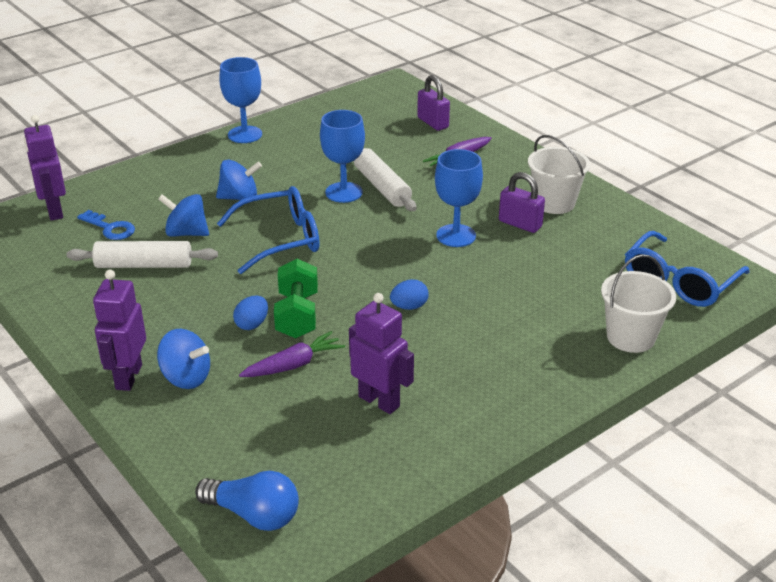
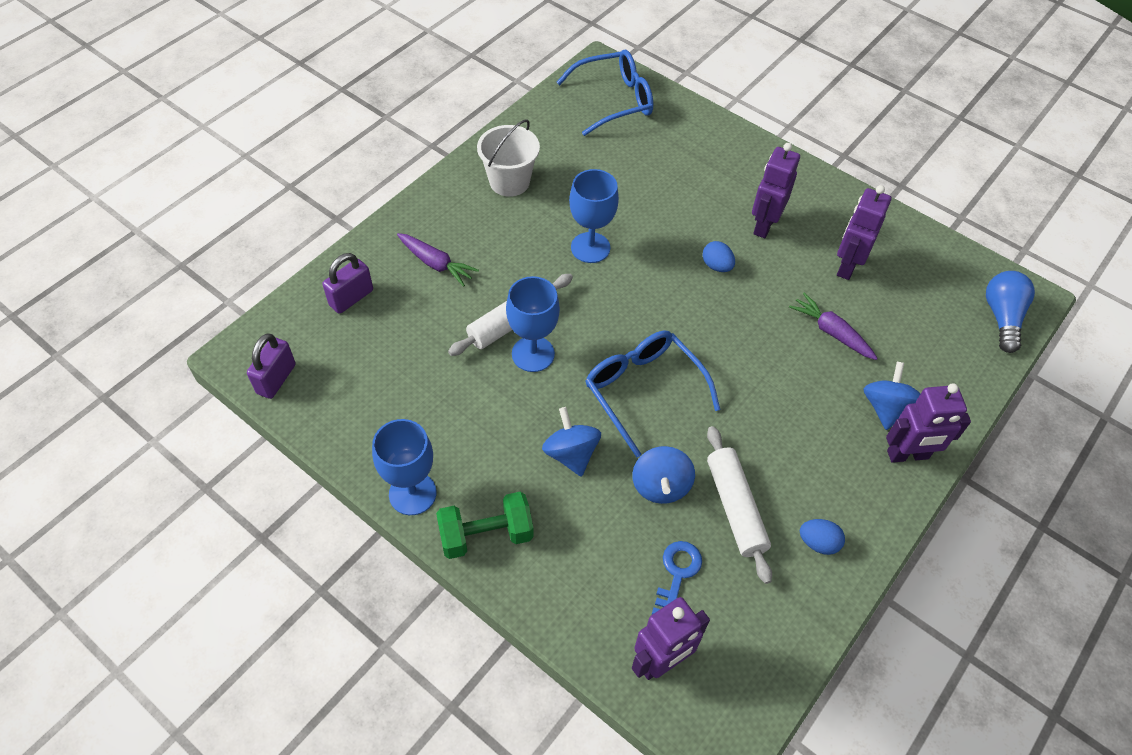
camera: 105 degrees left, 20 degrees up
blue egg [233,296,268,330] -> blue egg moved to [800,519,845,555]
green dumbbell [274,259,318,338] -> green dumbbell moved to [436,492,534,559]
purple padlock [499,172,545,233] -> purple padlock moved to [247,333,296,399]
white bucket [601,254,676,353] -> none
blue glasses [625,231,749,307] -> blue glasses turned 45 degrees counterclockwise [556,50,653,136]
none -> purple robot [752,143,800,238]

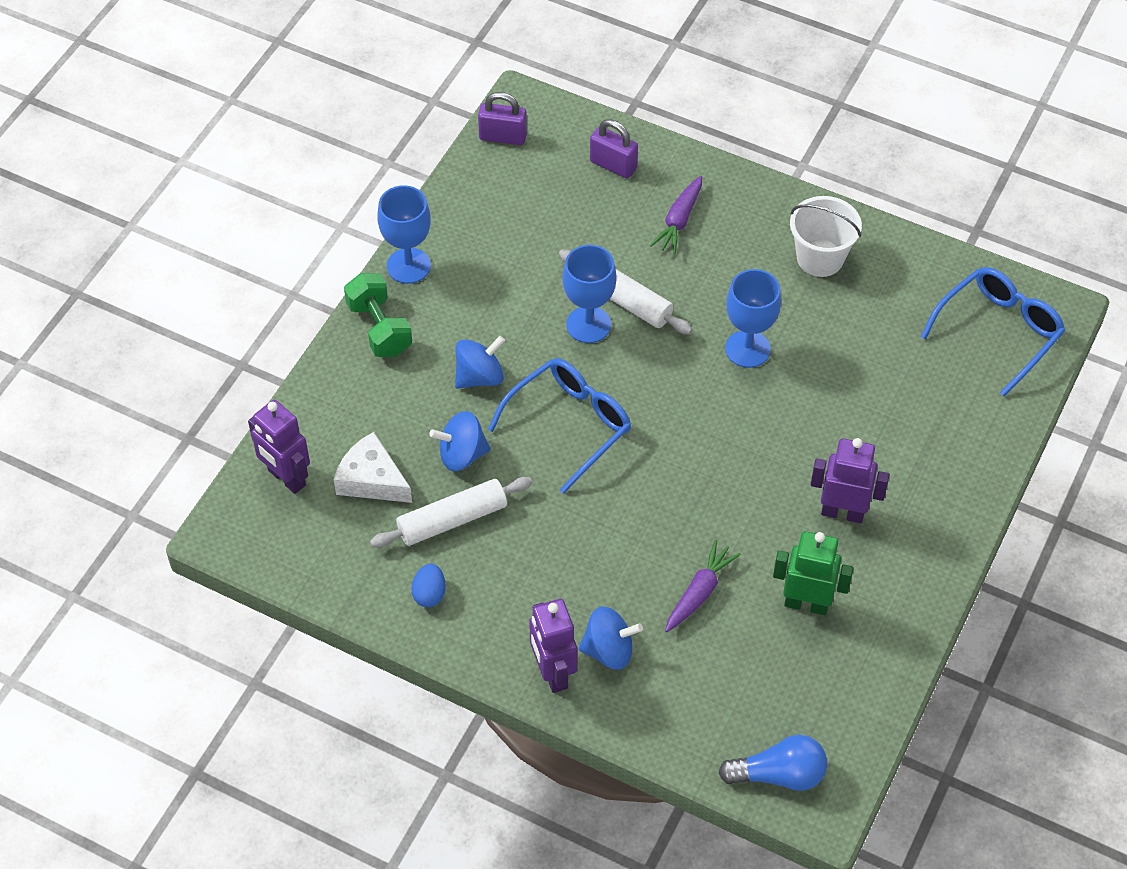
camera: 80 degrees right, 0 degrees up
blue glasses [556,50,653,136] -> blue glasses turned 105 degrees counterclockwise [921,267,1065,396]
blue key [652,541,702,614] -> white cheese [334,432,412,503]
blue egg [703,241,735,272] -> none
purple robot [837,185,891,280] -> green robot [773,531,854,615]

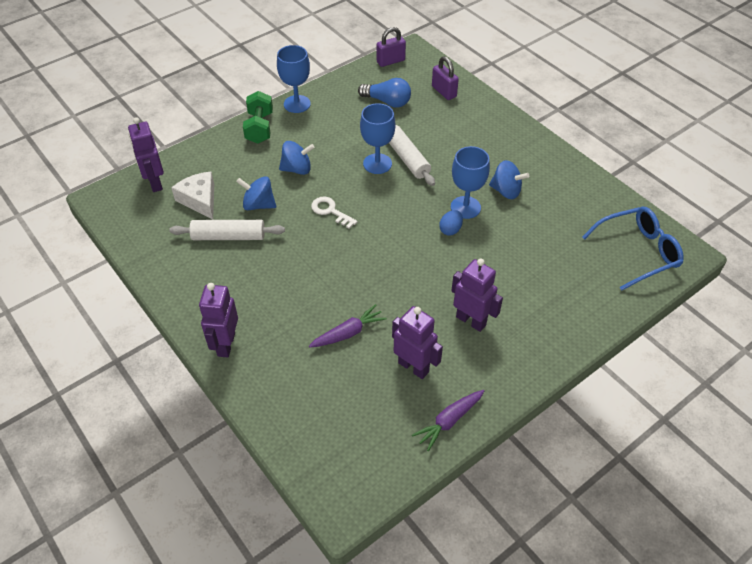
camera: 25 degrees right, 5 degrees down
blue egg [411,564,446,607] -> blue egg moved to [439,210,463,236]
purple padlock [478,92,527,145] -> purple padlock turned 60 degrees counterclockwise [377,27,406,67]
blue glasses [488,358,631,493] -> white key [311,197,357,229]
blue spinning top [578,606,643,670] -> blue spinning top moved to [489,160,529,199]
purple carrot [650,176,702,255] -> purple carrot moved to [412,390,484,451]
blue light bulb [718,735,827,791] -> blue light bulb moved to [358,78,411,108]
green robot [773,531,854,615] -> purple robot [392,306,443,379]
white bucket [790,196,862,277] -> none

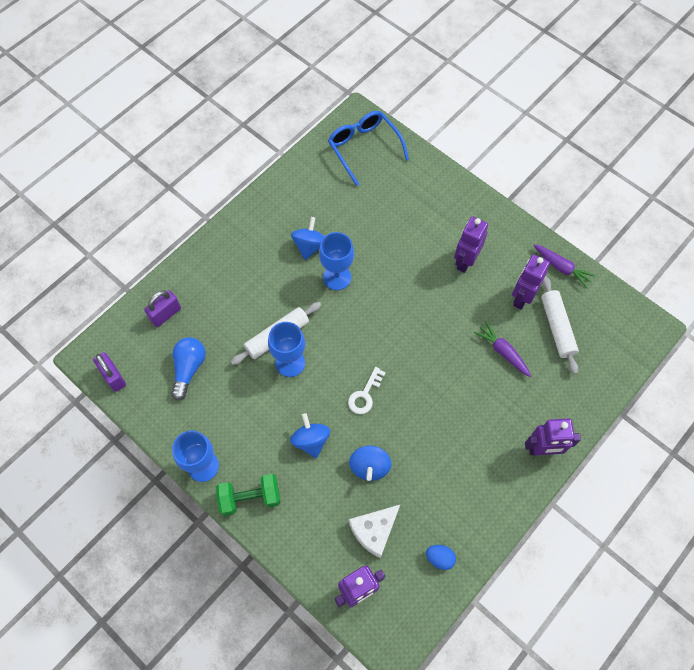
camera: 100 degrees left, 15 degrees up
white rolling pin [169,220,285,240] -> white rolling pin moved to [541,276,579,374]
blue egg [439,210,463,236] -> blue egg moved to [426,545,456,570]

